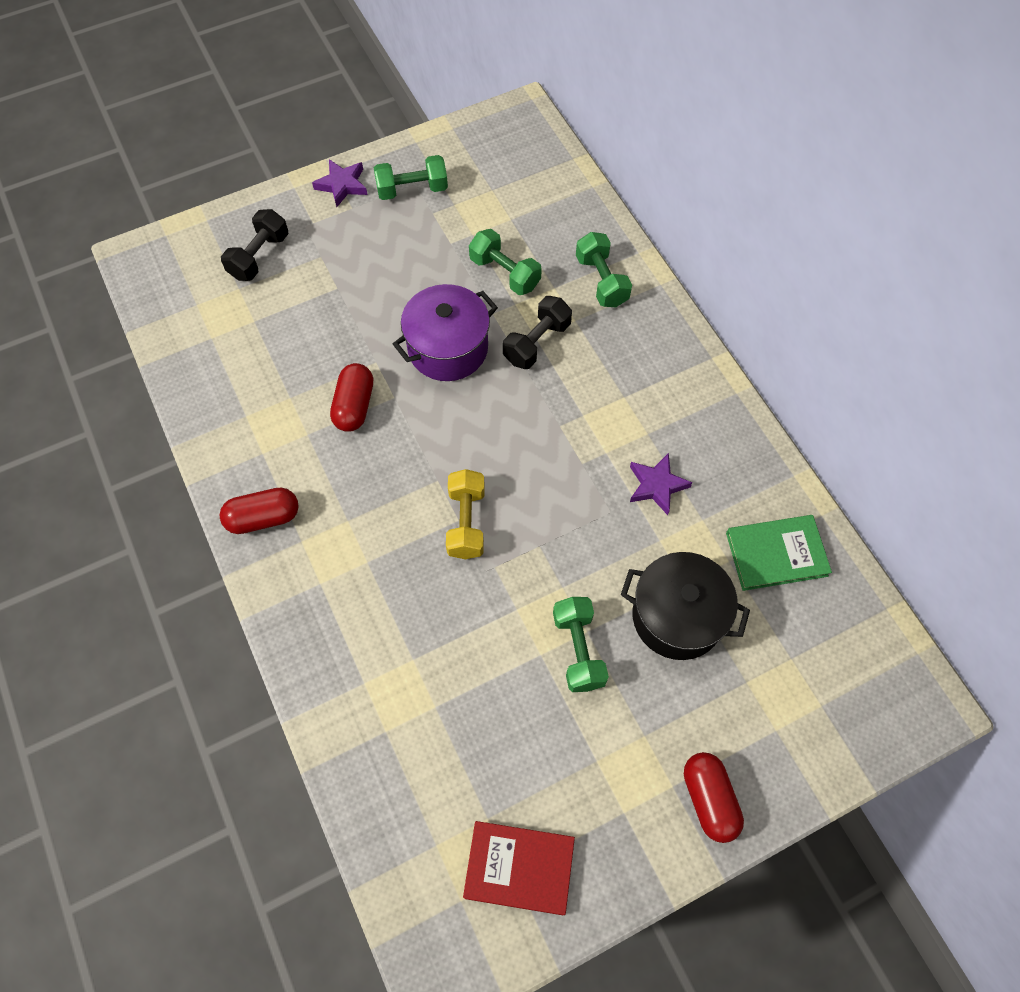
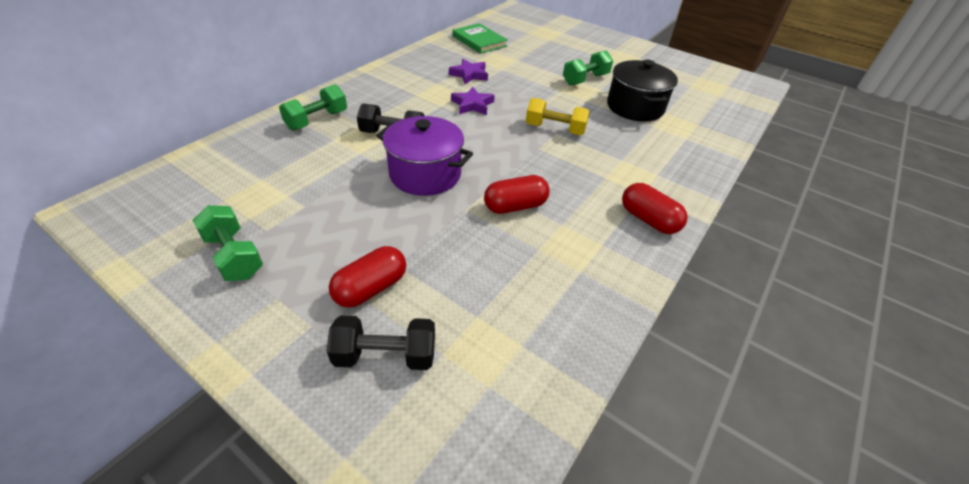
camera: 120 degrees left, 20 degrees down
purple star [312,159,367,207] -> purple star moved to [451,87,495,115]
yellow dumbbell [446,469,485,559] -> yellow dumbbell turned 45 degrees clockwise [526,98,590,135]
red book [463,821,575,915] -> none
green dumbbell [469,229,542,295] -> none
black pot [621,552,750,660] -> black pot moved to [607,60,678,122]
red capsule [684,752,744,843] -> red capsule moved to [329,246,406,308]

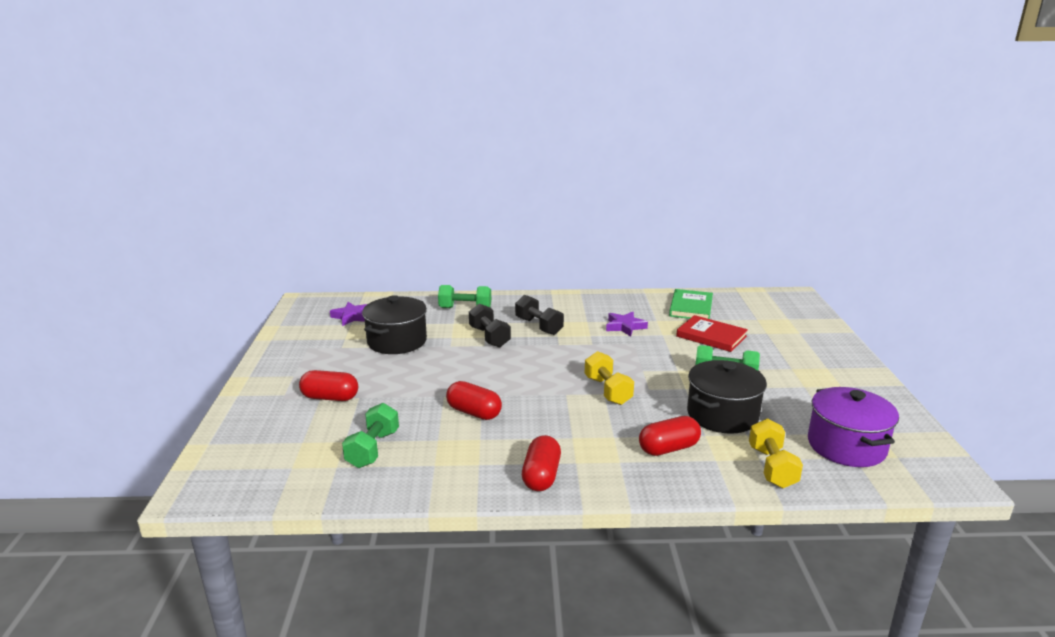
camera: 55 degrees right, 20 degrees down
green dumbbell [192,205,263,281] -> green dumbbell moved to [342,403,399,468]
black dumbbell [327,316,435,370] -> black dumbbell moved to [515,295,564,335]
purple pot [376,116,473,196] -> purple pot moved to [808,387,899,467]
purple star [451,87,495,115] -> purple star moved to [330,302,367,326]
none -> black pot [362,295,427,354]
none -> red capsule [639,416,701,456]
none -> red book [676,315,748,352]
none -> yellow dumbbell [749,418,803,488]

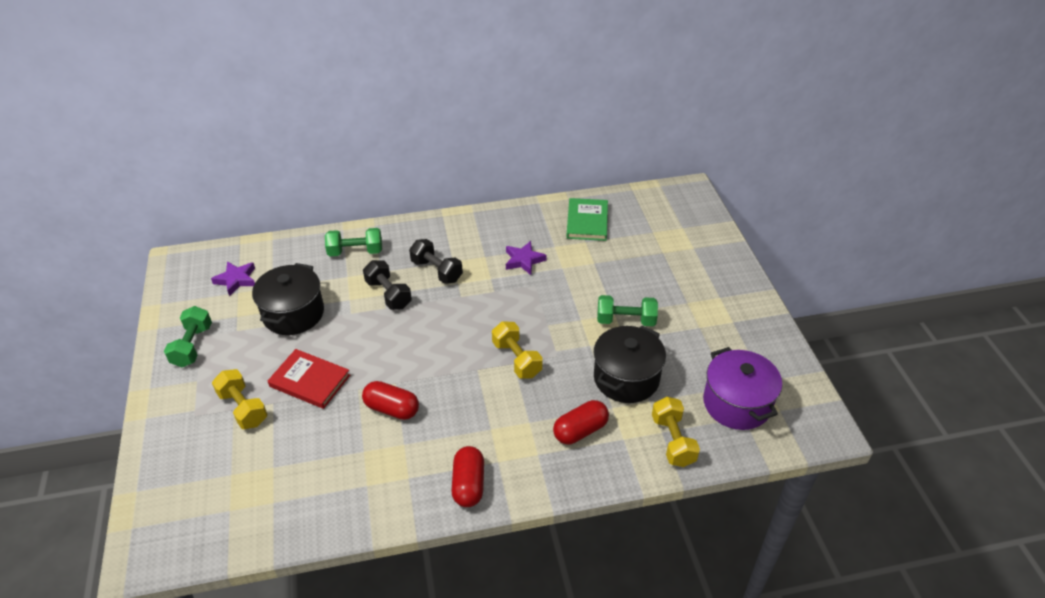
camera: 10 degrees left, 20 degrees up
red capsule [299,370,358,401] -> yellow dumbbell [212,369,268,429]
green dumbbell [342,403,399,468] -> green dumbbell moved to [164,306,212,367]
red book [676,315,748,352] -> red book moved to [268,349,350,409]

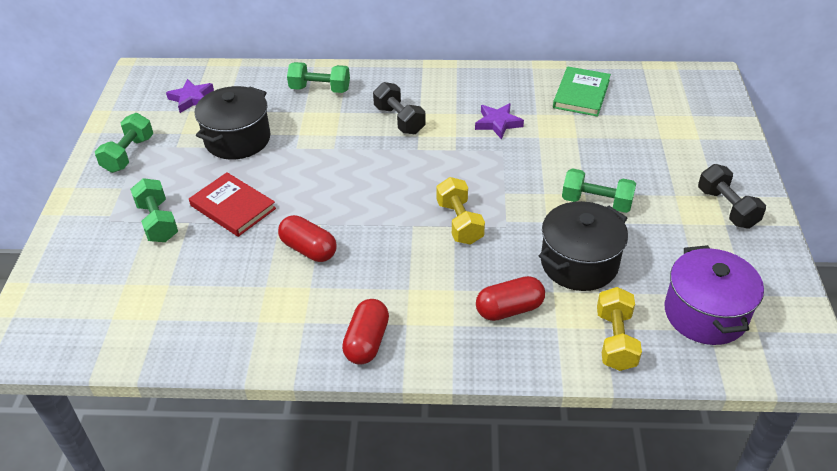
camera: 15 degrees right, 0 degrees up
yellow dumbbell [212,369,268,429] -> green dumbbell [130,178,178,242]
black dumbbell [363,260,412,310] -> black dumbbell moved to [698,164,766,229]

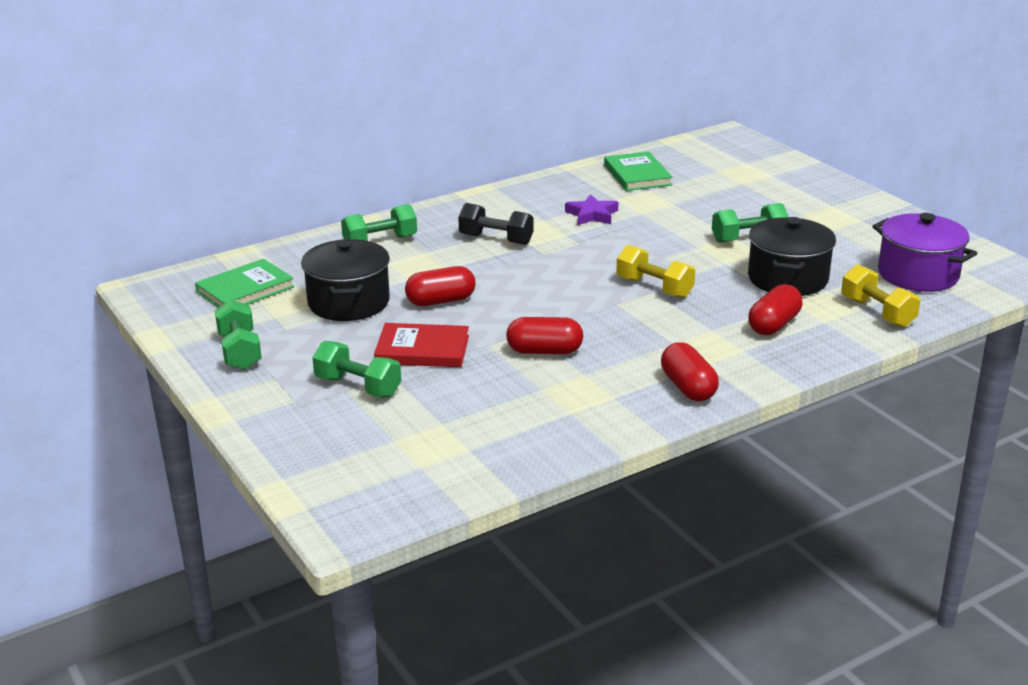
camera: 35 degrees left, 15 degrees down
purple star [166,79,214,113] -> green book [195,259,294,308]
black dumbbell [698,164,766,229] -> none
none -> red capsule [405,266,476,306]

